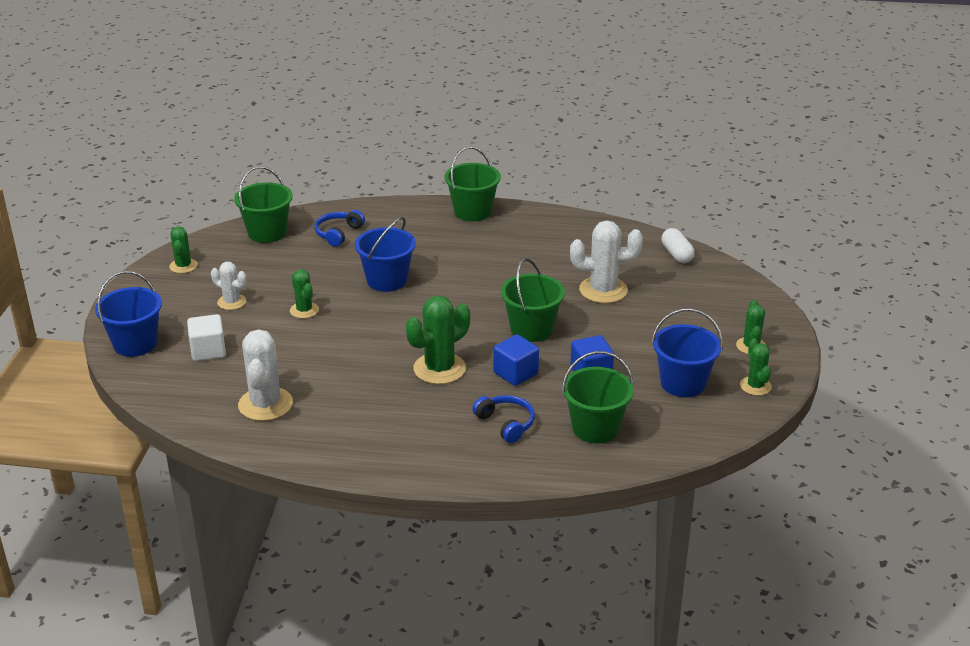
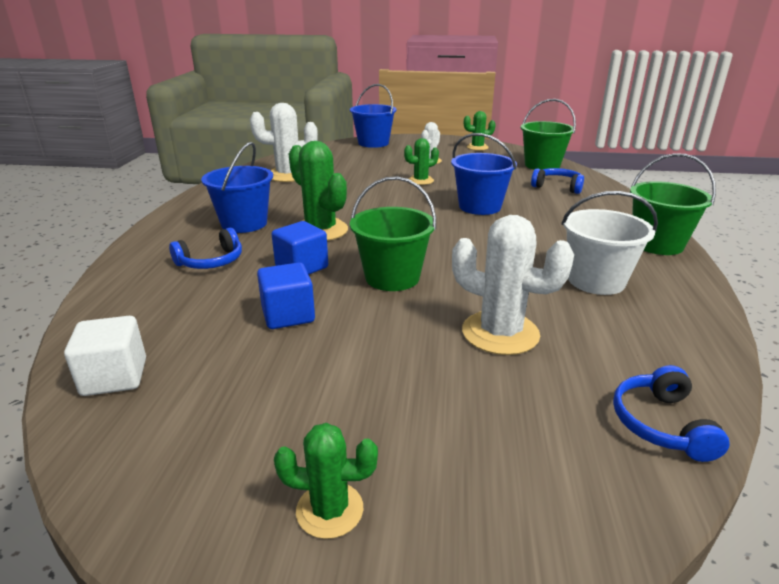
camera: 90 degrees right, 5 degrees down
white cube [187,314,226,361] -> white cube moved to [64,316,146,396]
green bucket [562,351,634,443] -> none
white cactus [570,221,643,303] -> white cactus turned 60 degrees counterclockwise [452,215,574,355]
blue bucket [652,308,723,397] -> blue bucket moved to [201,142,273,233]
white capsule [662,228,695,263] -> blue headphones [613,365,730,462]
green cactus [740,338,772,396] -> none
none -> white bucket [561,191,658,295]

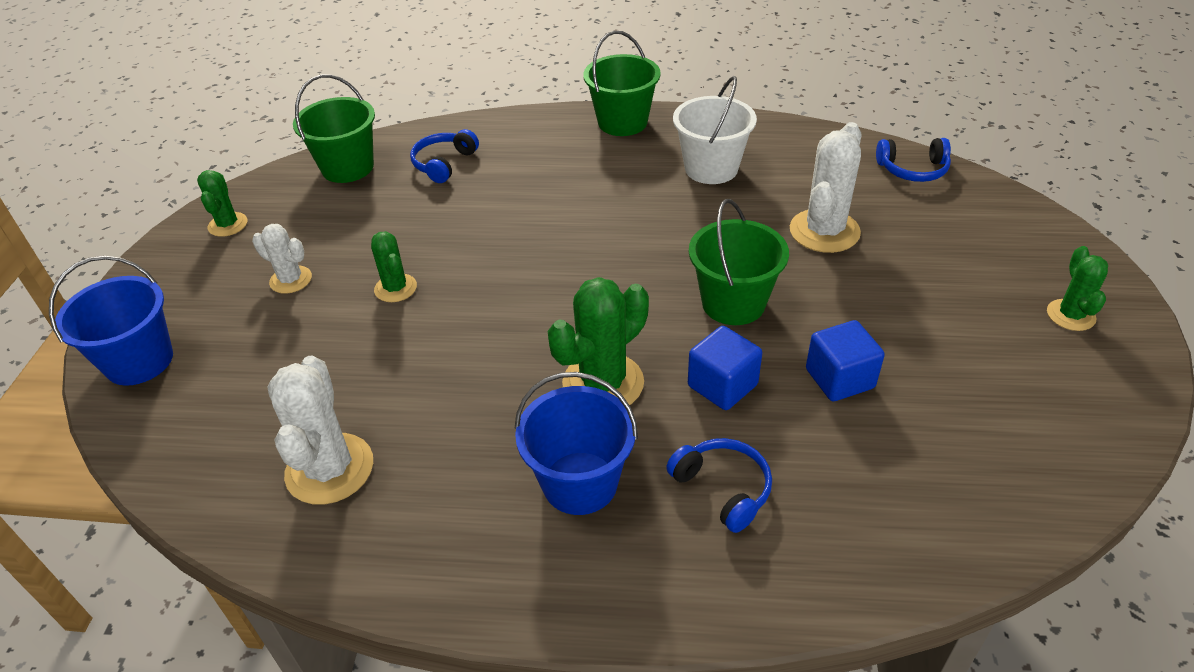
camera: 90 degrees left, 15 degrees up
white cube [64,316,146,396] -> none
blue bucket [451,133,517,215] -> none

